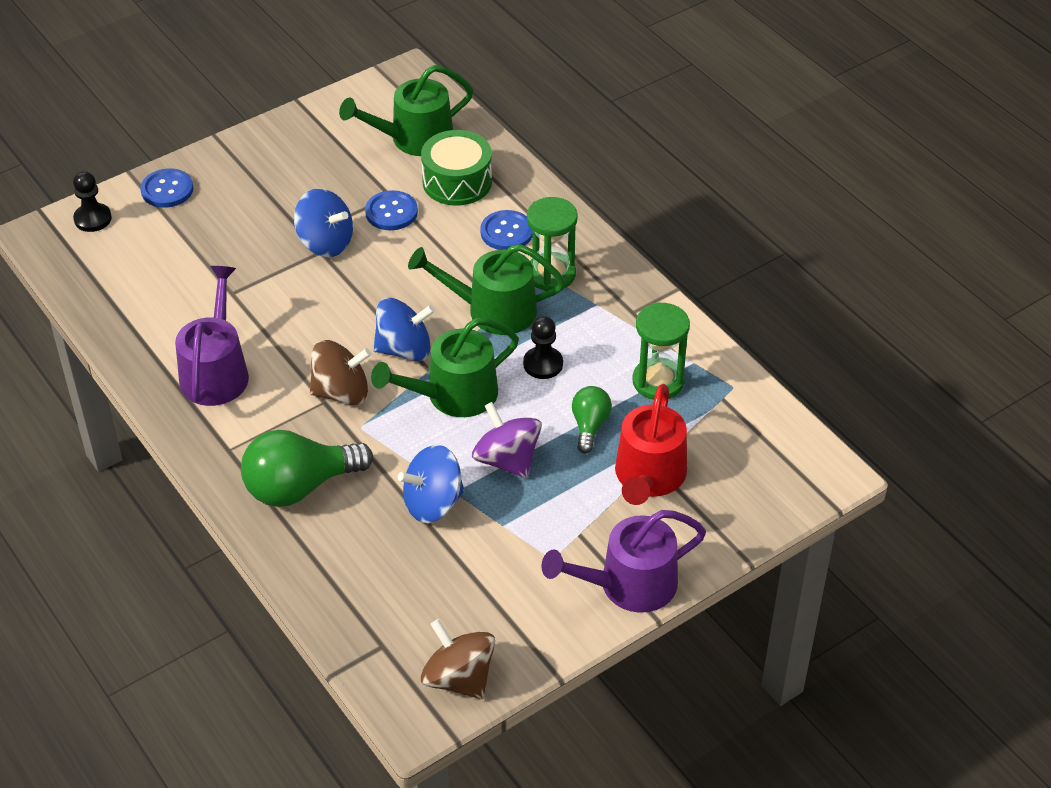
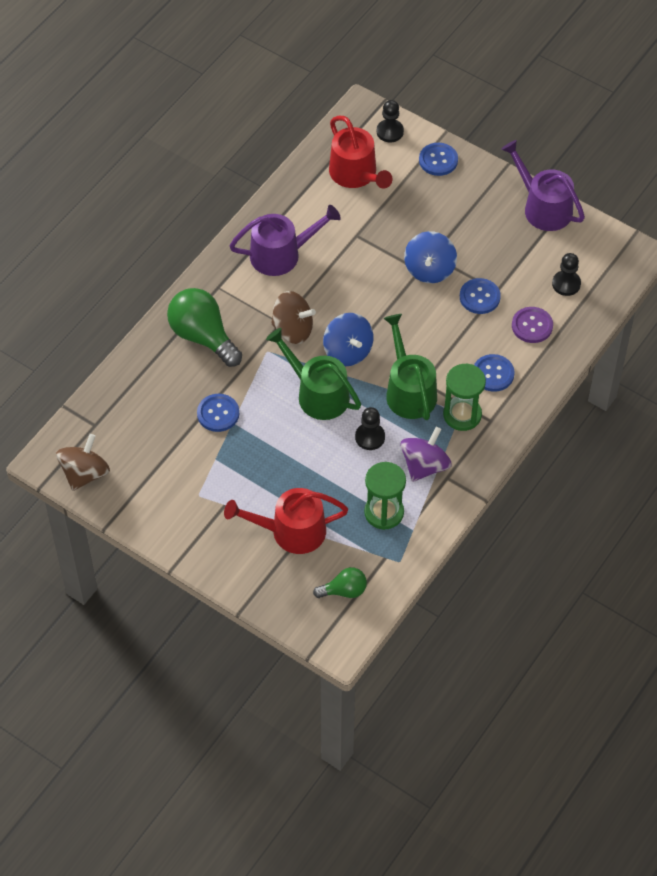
camera: 70 degrees right, 10 degrees up
brown spinning top [309,340,371,405] -> brown spinning top turned 45 degrees counterclockwise [271,291,316,344]
green watering can [339,65,473,156] -> black pawn [552,253,581,296]
blue spinning top [398,445,465,523] -> blue button [197,394,239,432]
green drum [421,130,492,206] -> purple button [512,307,553,343]
purple spinning top [472,402,542,479] -> purple spinning top moved to [400,427,452,482]
purple watering can [542,510,706,613] -> purple watering can moved to [501,140,585,231]
green light bulb [572,386,612,454] -> green light bulb moved to [313,567,367,598]
none -> red watering can [329,116,392,189]

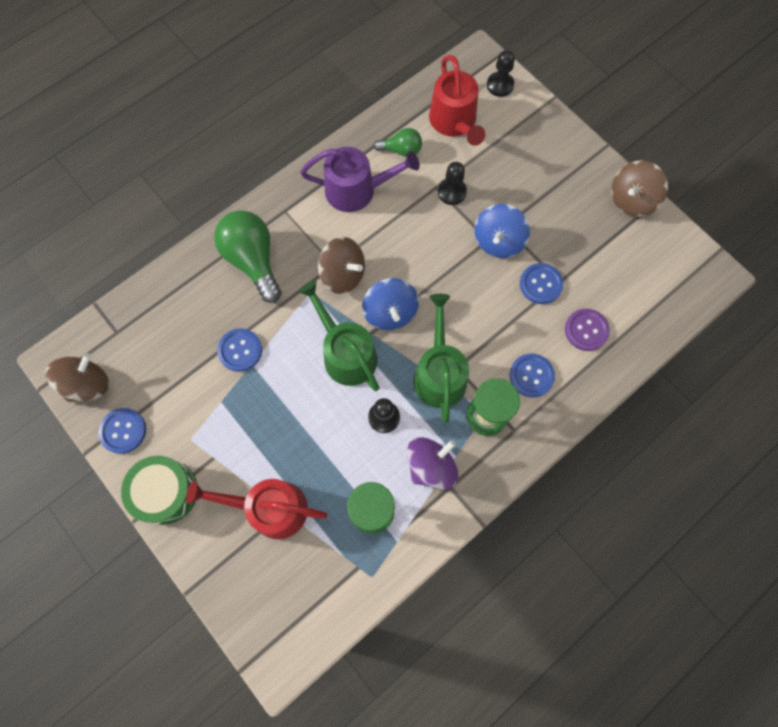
camera: 15 degrees right, 15 degrees up
green light bulb [313,567,367,598] -> green light bulb moved to [374,128,422,157]
blue button [419,143,458,176] -> blue button moved to [98,408,146,454]
purple watering can [501,140,585,231] -> brown spinning top [611,161,668,217]
black pawn [552,253,581,296] -> black pawn moved to [438,162,467,205]
none -> green drum [121,456,197,525]

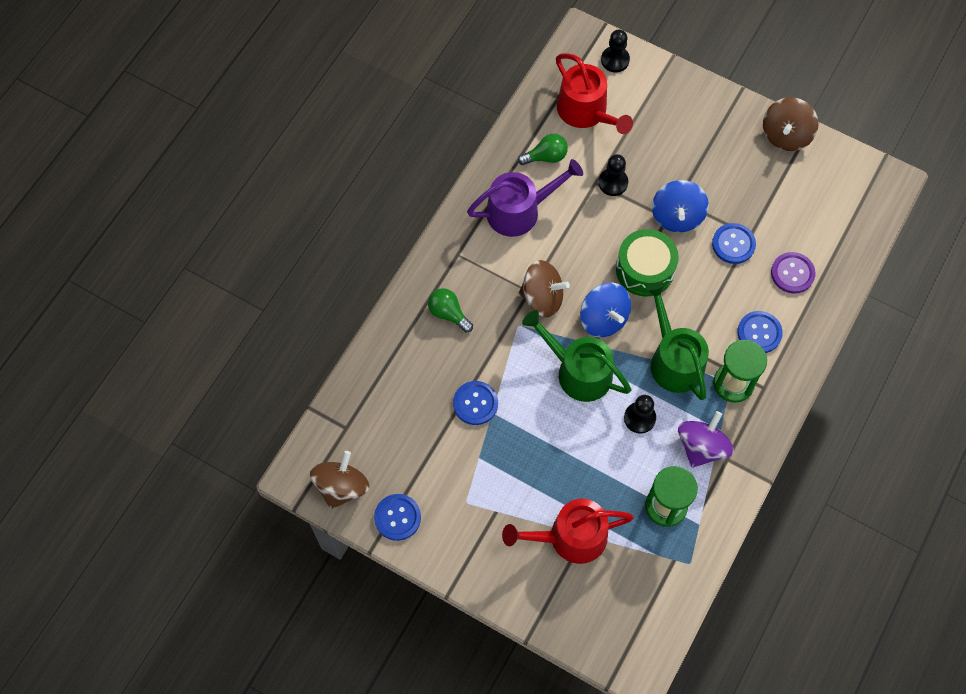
camera: 20 degrees left, 5 degrees down
green drum [121,456,197,525] -> green drum moved to [616,229,679,297]
green light bulb [214,210,282,303] -> green light bulb [428,288,473,332], size x0.54

